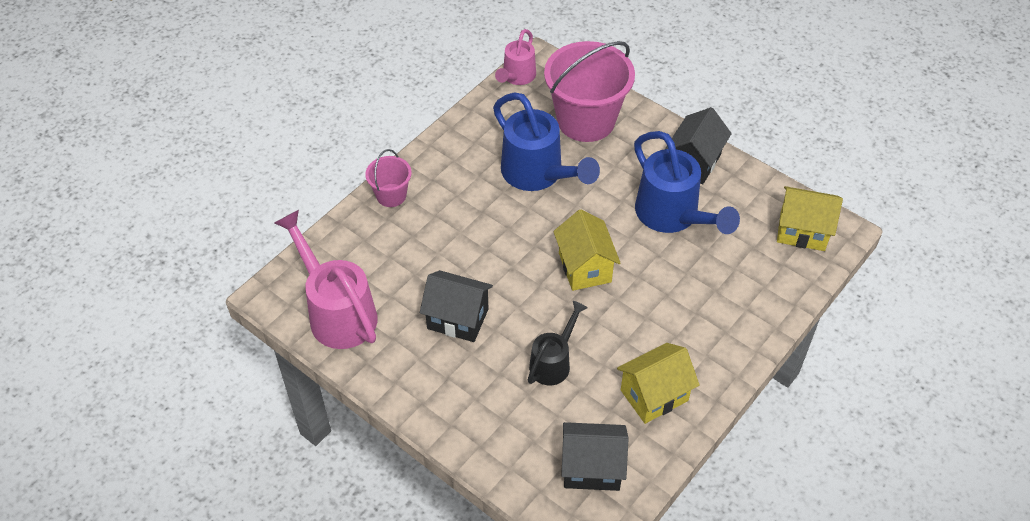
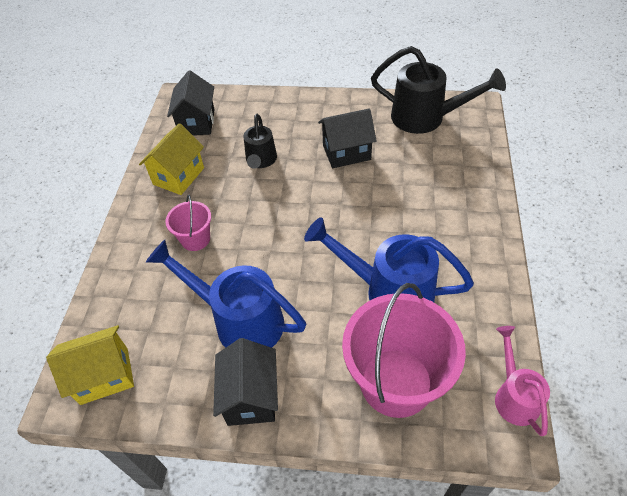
camera: 150 degrees right, 0 degrees up
pink watering can [275,210,378,349] -> black watering can [371,46,506,134]
pink bucket [365,149,412,207] -> pink bucket moved to [165,194,211,251]
yellow house [553,210,621,291] -> none
black house [561,422,628,491] -> black house turned 60 degrees counterclockwise [167,70,215,135]

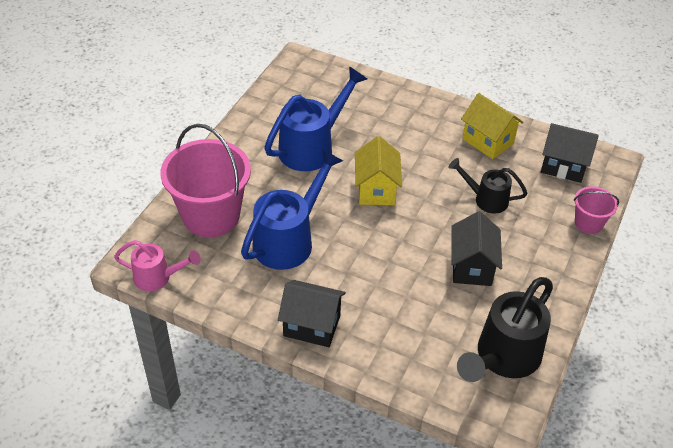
camera: 105 degrees right, 5 degrees down
yellow house [46,325,134,405] -> yellow house moved to [355,136,402,205]
pink bucket [165,194,211,251] -> pink bucket moved to [574,186,619,234]
black house [213,338,278,426] -> black house moved to [278,280,346,347]

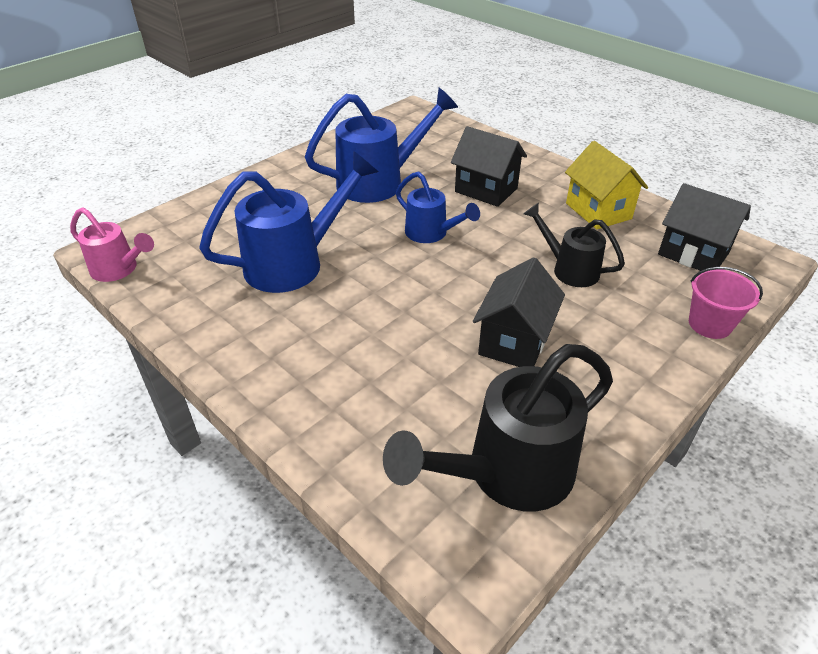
camera: 20 degrees right, 5 degrees down
pink bucket [160,124,251,237] -> none
black house [278,280,346,347] -> black house moved to [451,126,527,207]
yellow house [355,136,402,205] -> blue watering can [396,172,480,243]

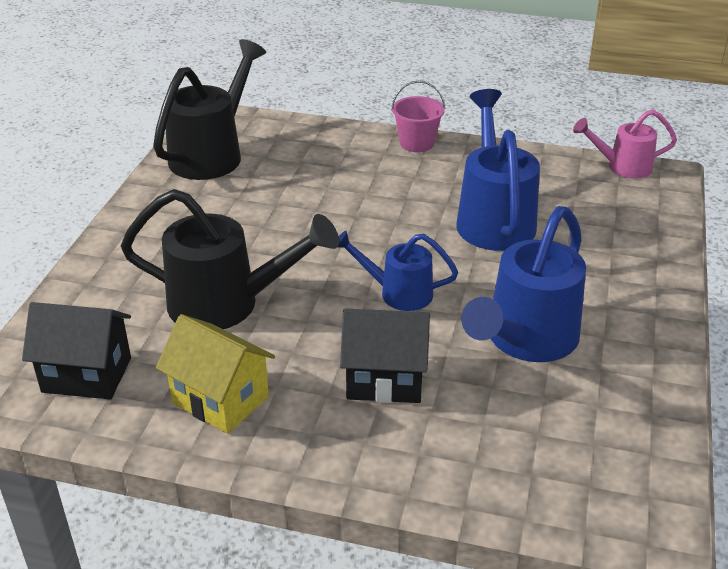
camera: 150 degrees right, 5 degrees down
blue watering can [199,151,378,293] -> blue watering can turned 150 degrees clockwise [456,89,540,251]
black house [473,257,565,367] -> none
black watering can [524,203,625,287] -> black watering can [121,189,339,329], size x1.71
pink bucket [689,267,763,339] -> pink bucket moved to [391,81,445,152]

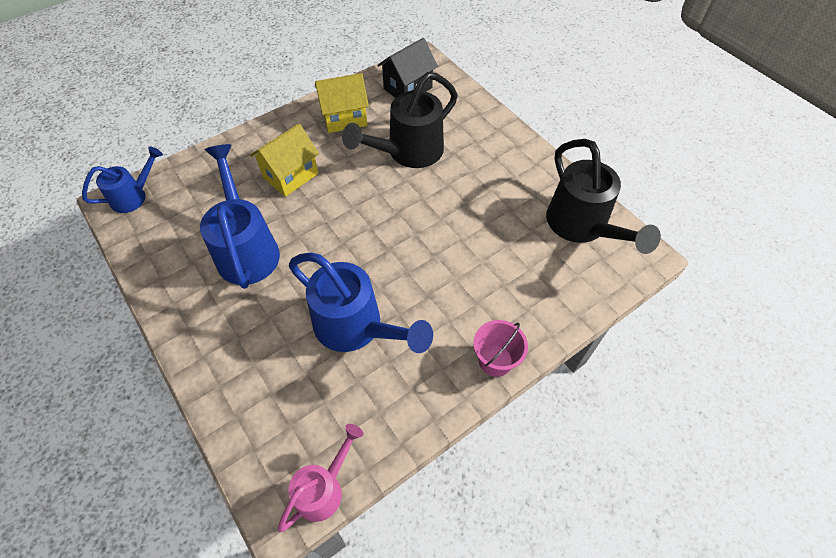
camera: 130 degrees right, 20 degrees up
blue watering can [338,231,458,311] -> blue watering can moved to [82,147,163,213]
black house [340,309,430,403] -> yellow house [250,123,319,197]

